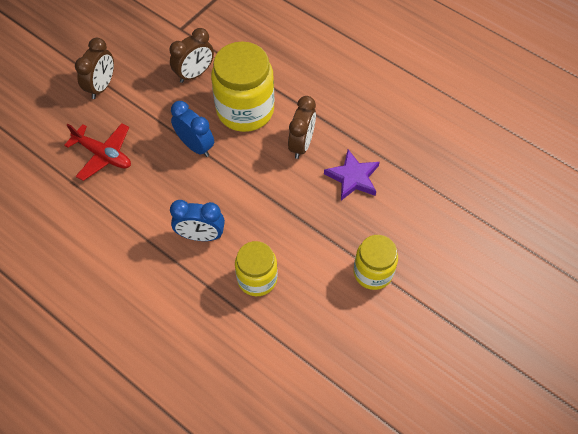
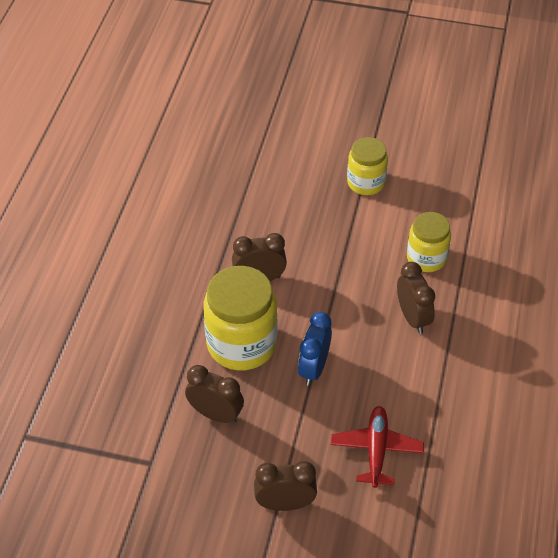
camera: 115 degrees left, 10 degrees down
blue clock [170,200,225,241] -> brown clock [397,262,435,334]
purple star [324,149,380,200] -> none

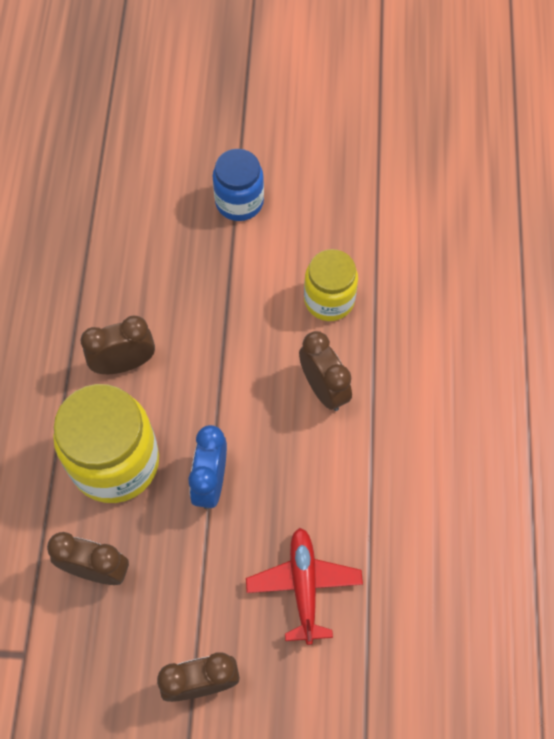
camera: 10 degrees left, 15 degrees up
yellow jar [347,137,388,195] -> blue jar [213,149,264,221]

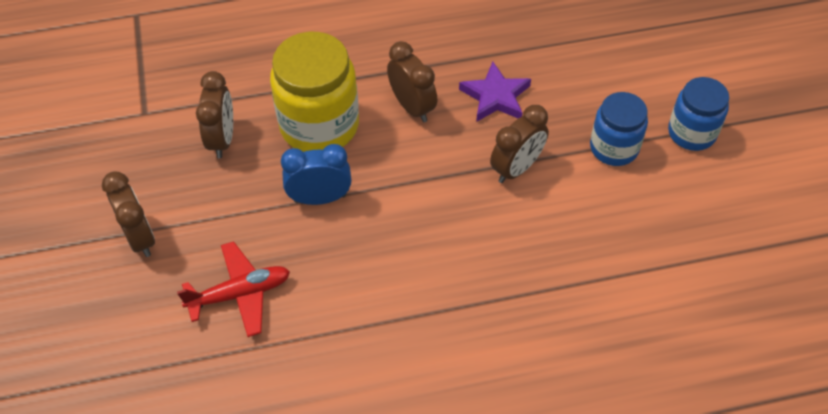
camera: 75 degrees right, 10 degrees down
brown clock [299,331,352,411] -> brown clock moved to [490,105,549,183]
yellow jar [304,249,358,321] -> none
none -> purple star [459,61,531,122]
none -> blue jar [668,77,729,151]

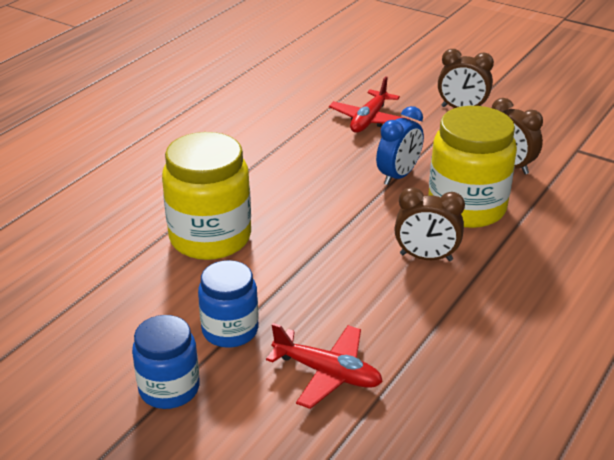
camera: 135 degrees right, 20 degrees down
purple star [459,61,531,122] -> none
brown clock [490,105,549,183] -> none
none -> yellow jar [162,132,251,260]
none -> red plane [266,323,383,409]

